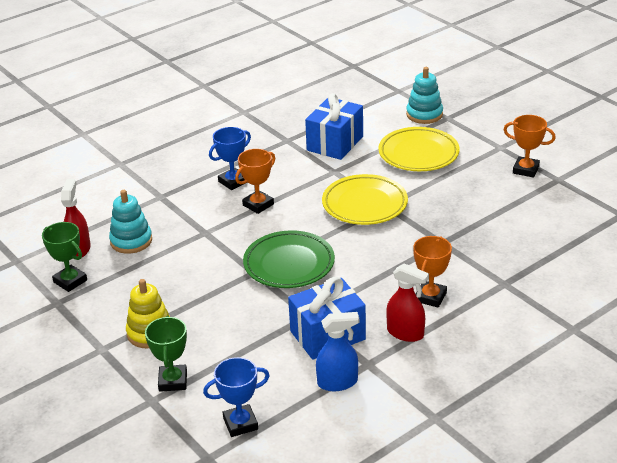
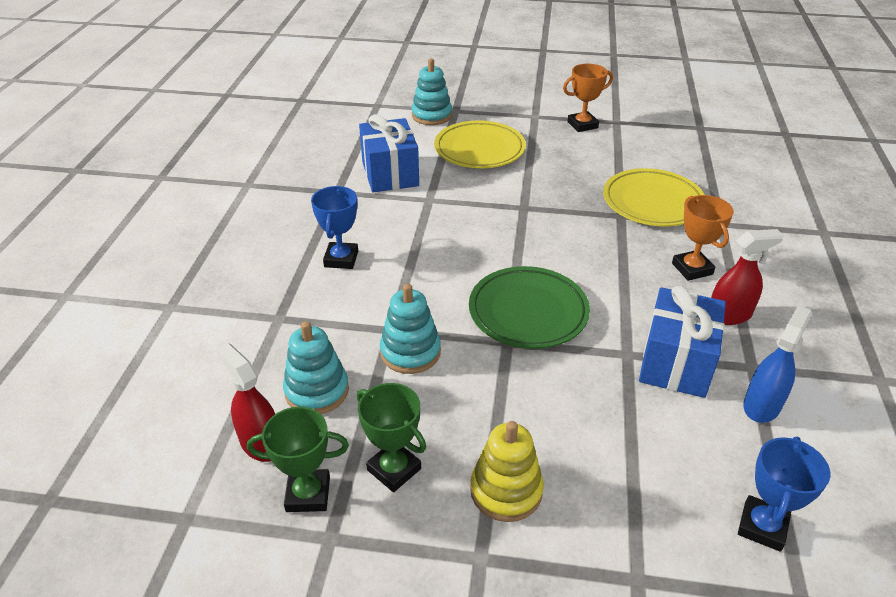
camera: 45 degrees left, 5 degrees up
green trophy [145,316,187,392] -> green trophy moved to [357,383,426,492]
orange trophy [235,149,275,214] -> none
yellow plate [322,174,408,225] -> yellow plate moved to [603,168,705,226]
none -> turquoise stacking toy [380,284,441,374]

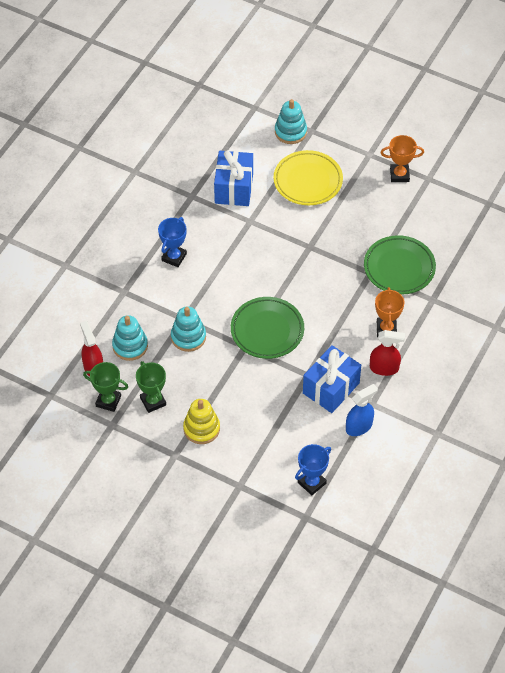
camera: 20 degrees right, 15 degrees up
yellow plate [603,168,705,226] -> green plate [364,235,436,295]

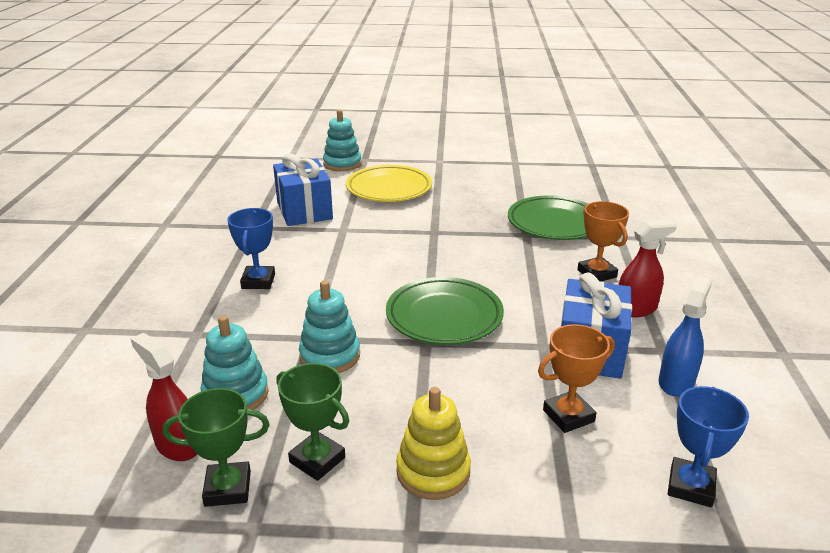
camera: 25 degrees left, 25 degrees down
orange trophy [380,135,424,182] -> orange trophy moved to [538,324,615,433]

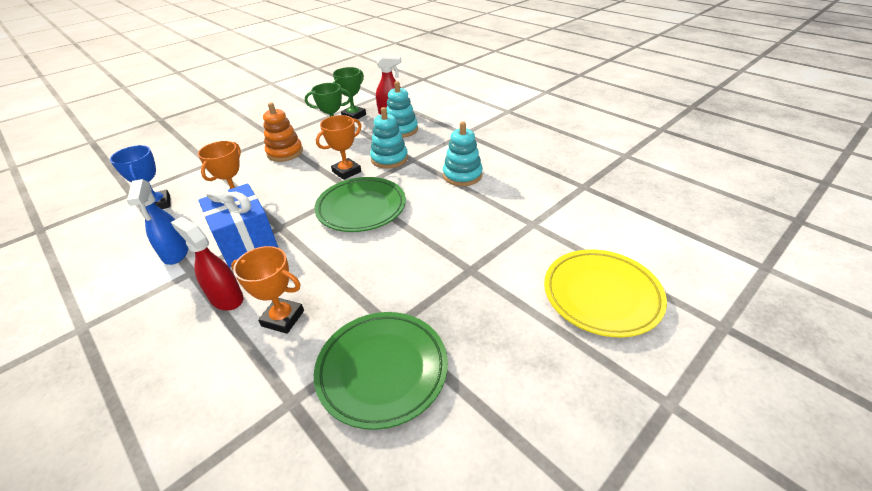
camera: 135 degrees right, 10 degrees up
blue trophy [227,208,275,289] -> none
blue gift [273,153,333,226] -> none
turquoise stacking toy [323,110,362,171] -> turquoise stacking toy moved to [443,121,483,186]
yellow stacking toy [396,387,471,500] -> orange stacking toy [263,102,303,162]
red spray bottle [618,220,677,317] -> red spray bottle turned 105 degrees clockwise [171,217,243,310]
none -> orange trophy [316,115,361,180]

